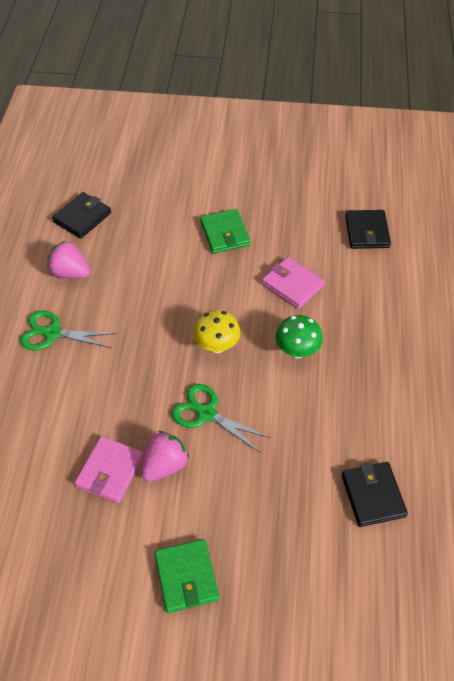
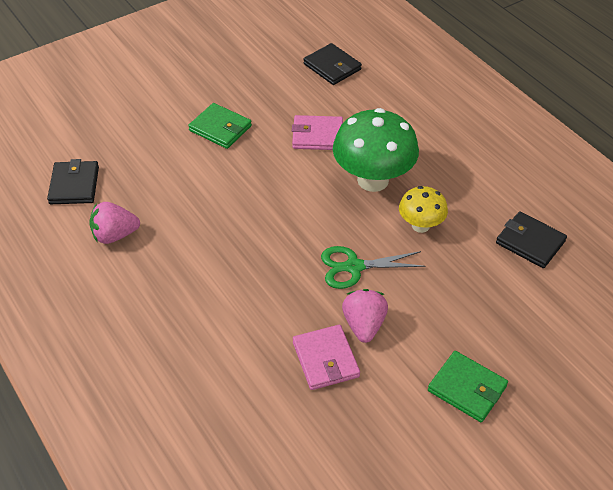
camera: 40 degrees left, 5 degrees down
green scissors [20,310,117,350] -> none
yellow mushroom [193,310,241,353] -> yellow mushroom moved to [399,186,448,233]
green mushroom [276,315,323,359] -> green mushroom [333,108,419,192], size x1.81

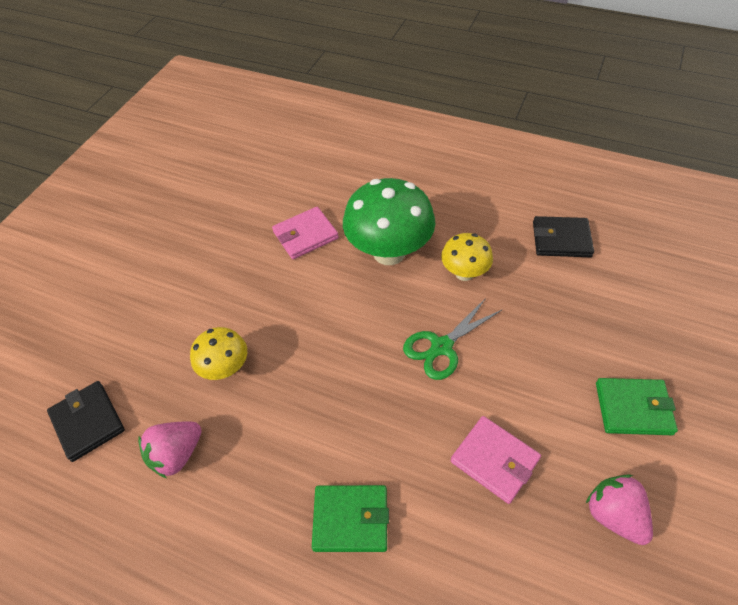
camera: 30 degrees left, 5 degrees up
green wallet [188,103,252,149] -> green wallet moved to [312,485,389,552]
black wallet [303,43,362,85] -> none
pink strawberry [342,289,388,343] -> pink strawberry moved to [586,475,653,545]
none -> yellow mushroom [190,327,247,380]

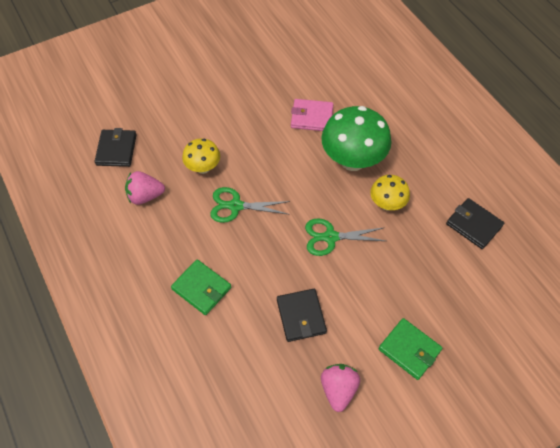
camera: 35 degrees right, 5 degrees up
pink wallet [451,416,541,504] -> black wallet [277,289,327,342]
none -> green scissors [210,187,290,223]

